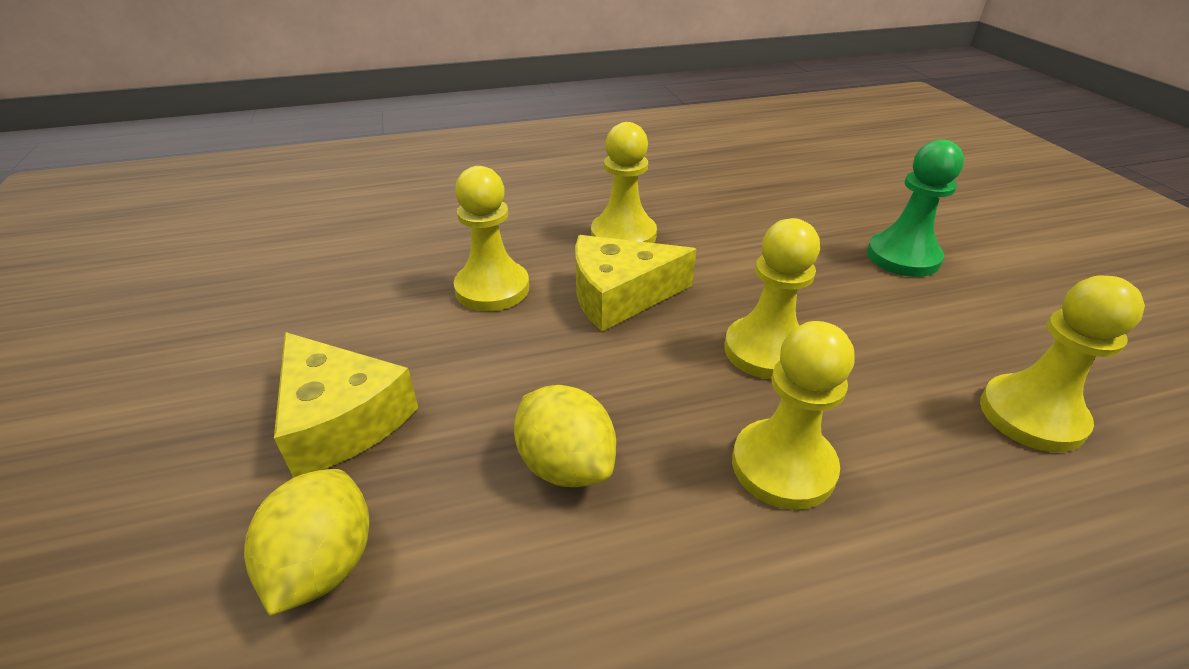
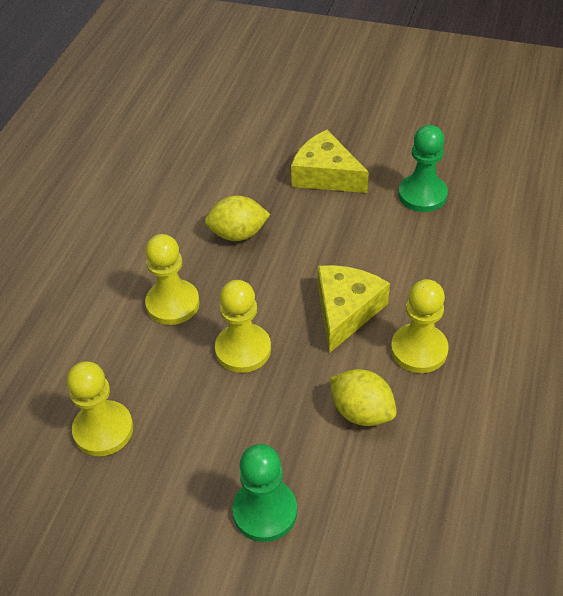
camera: 125 degrees right, 10 degrees up
yellow lemon [244,469,369,616] -> yellow lemon moved to [330,369,397,426]
yellow cheese [274,332,418,478] -> yellow cheese turned 45 degrees clockwise [291,130,369,193]
yellow pawn [454,166,529,311] -> none
none -> green pawn [398,125,448,212]

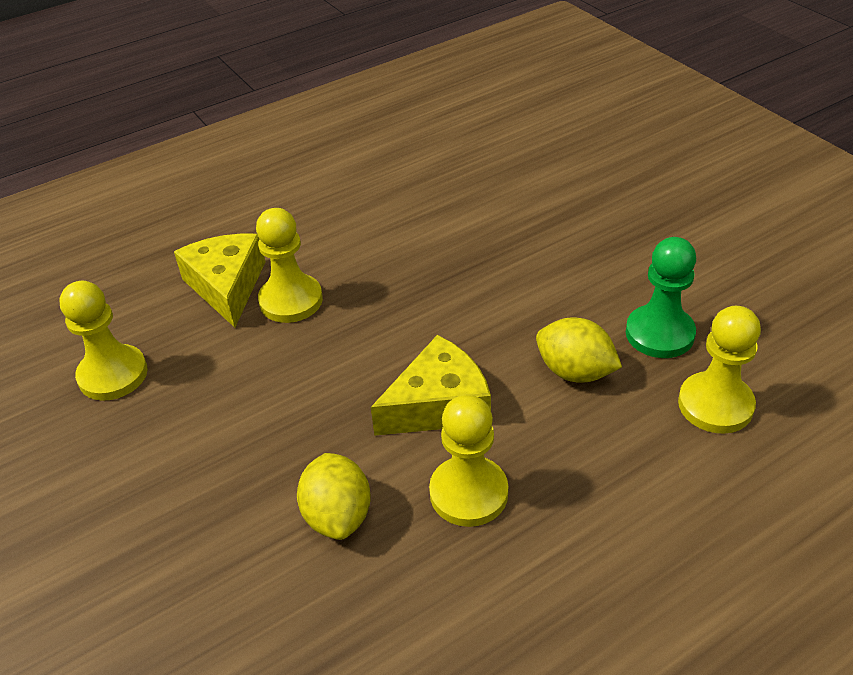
camera: 40 degrees right, 5 degrees down
yellow lemon [205,196,270,241] -> yellow lemon moved to [536,318,622,383]
yellow pawn [215,280,271,373] -> yellow pawn moved to [678,306,761,433]
green pawn [232,444,297,542] -> none
yellow cheese [291,130,369,193] -> yellow cheese moved to [174,233,265,328]

